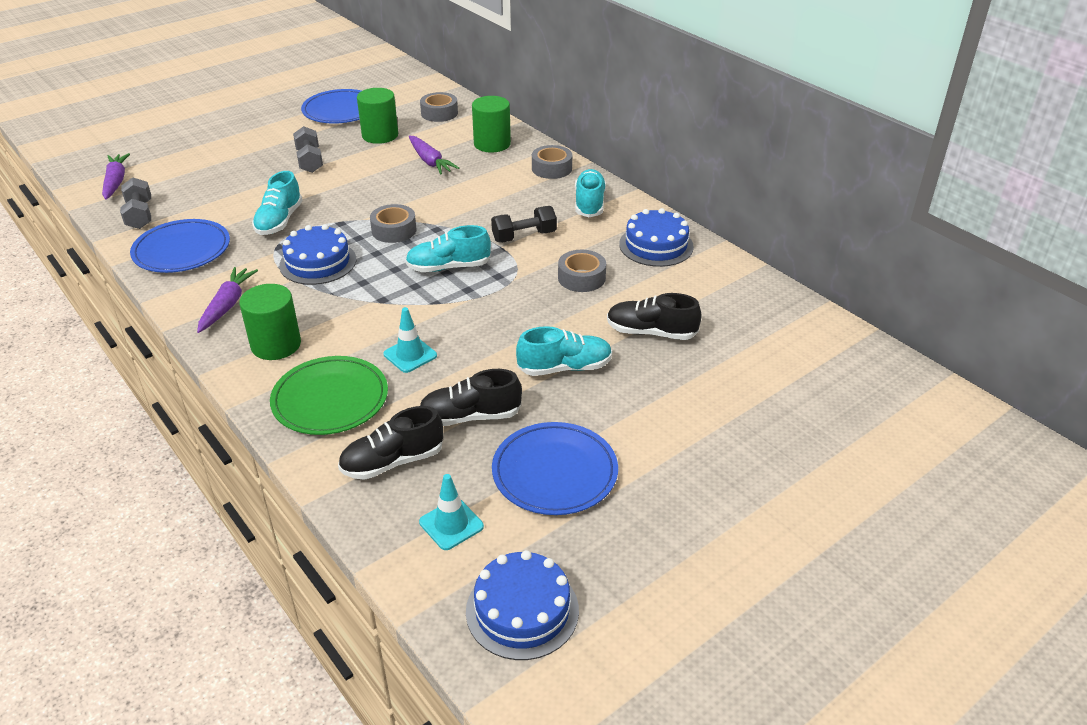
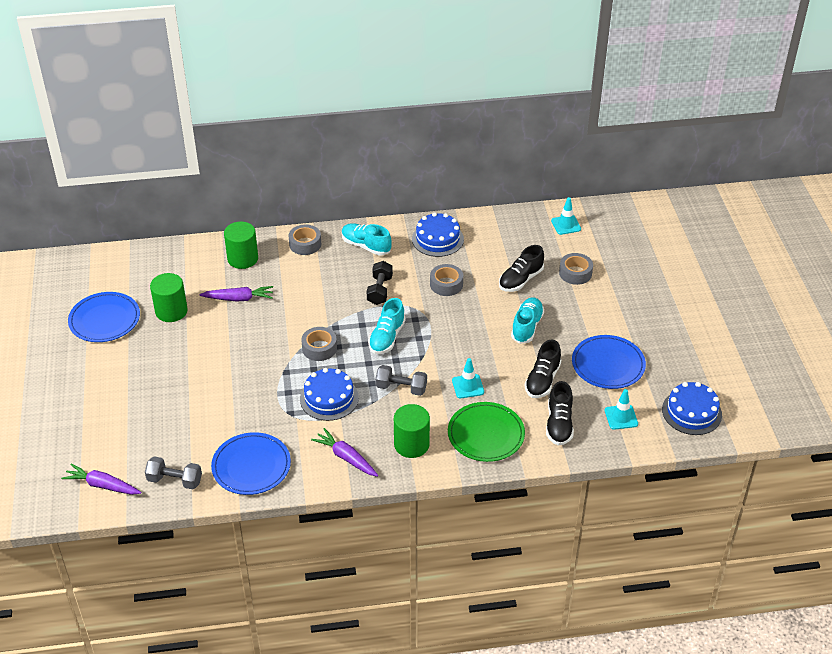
camera: 60 degrees left, 5 degrees up
turquoise shoe [252,171,303,235] -> none
grey dumbbell [293,126,323,173] -> grey dumbbell moved to [375,365,427,396]
grey tape [420,92,458,122] -> grey tape moved to [559,253,593,285]
none -> turquoise traffic cone [551,197,581,235]

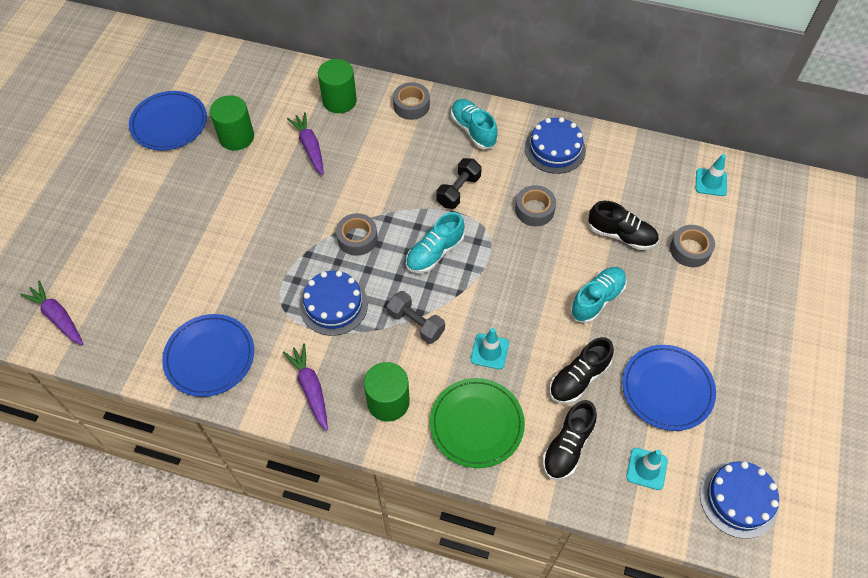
camera: 25 degrees right, 15 degrees up
grey dumbbell [145,456,202,489] -> none
purple carrot [199,286,273,302] -> purple carrot turned 135 degrees counterclockwise [287,112,324,175]
black shoe [499,245,544,292] -> black shoe turned 135 degrees counterclockwise [588,201,659,250]

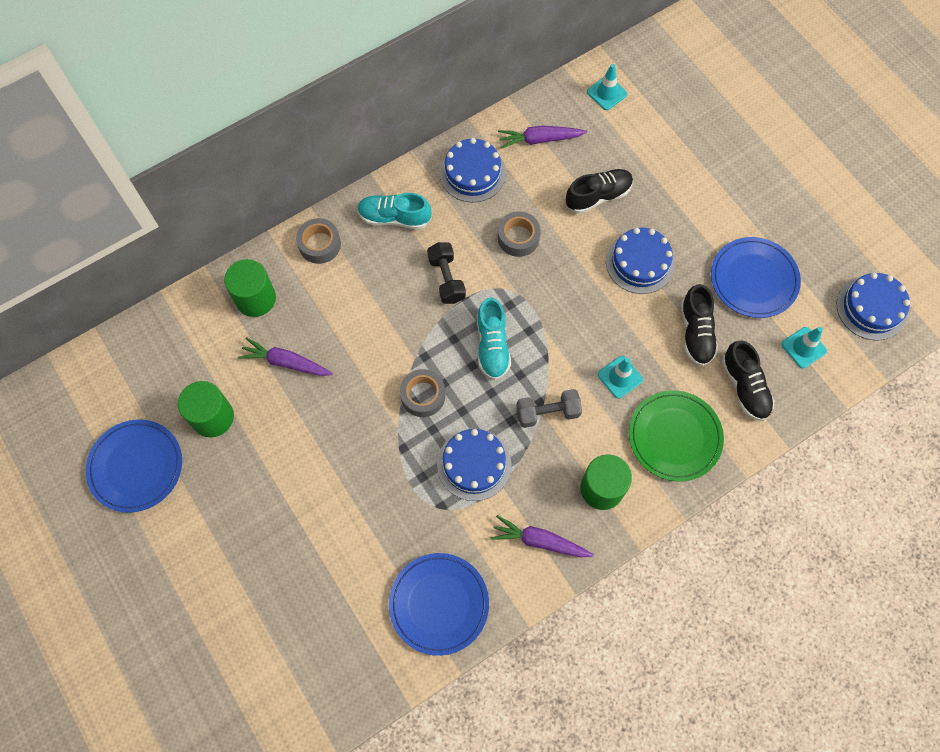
camera: 50 degrees left, 10 degrees up
purple carrot [20,281,83,345] -> purple carrot moved to [498,125,587,149]
turquoise shoe [570,267,627,323] -> blue cake [606,228,675,294]
grey tape [670,225,715,267] -> none

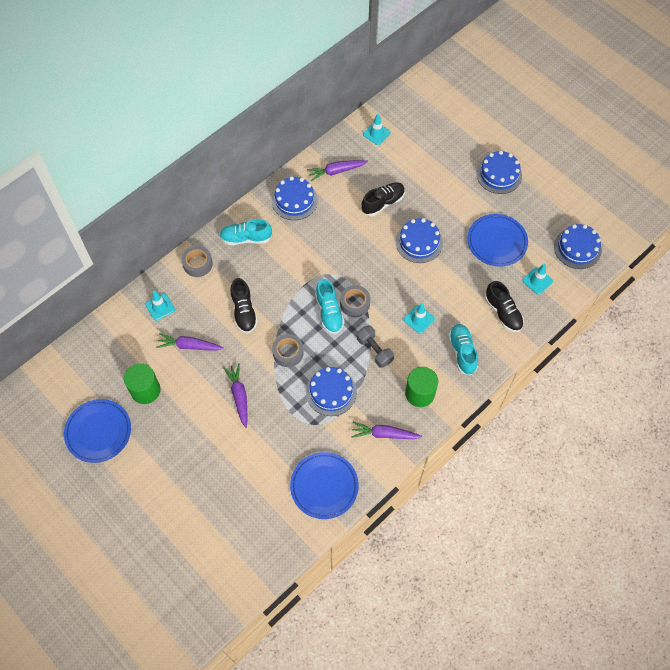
camera: 10 degrees left, 5 degrees down
green cylinder [224,259,276,317] -> turquoise traffic cone [145,290,175,321]
black dumbbell [427,242,466,304] -> none
grey tape [498,211,541,257] -> grey tape moved to [340,285,370,317]
grey dumbbell [516,389,582,428] -> grey dumbbell turned 75 degrees clockwise [357,325,394,368]
green plate [629,390,724,482] -> turquoise shoe [448,324,478,375]
black shoe [681,284,718,366] -> black shoe moved to [230,278,258,333]
none -> purple carrot [223,364,247,428]
none -> blue cake [476,151,522,194]

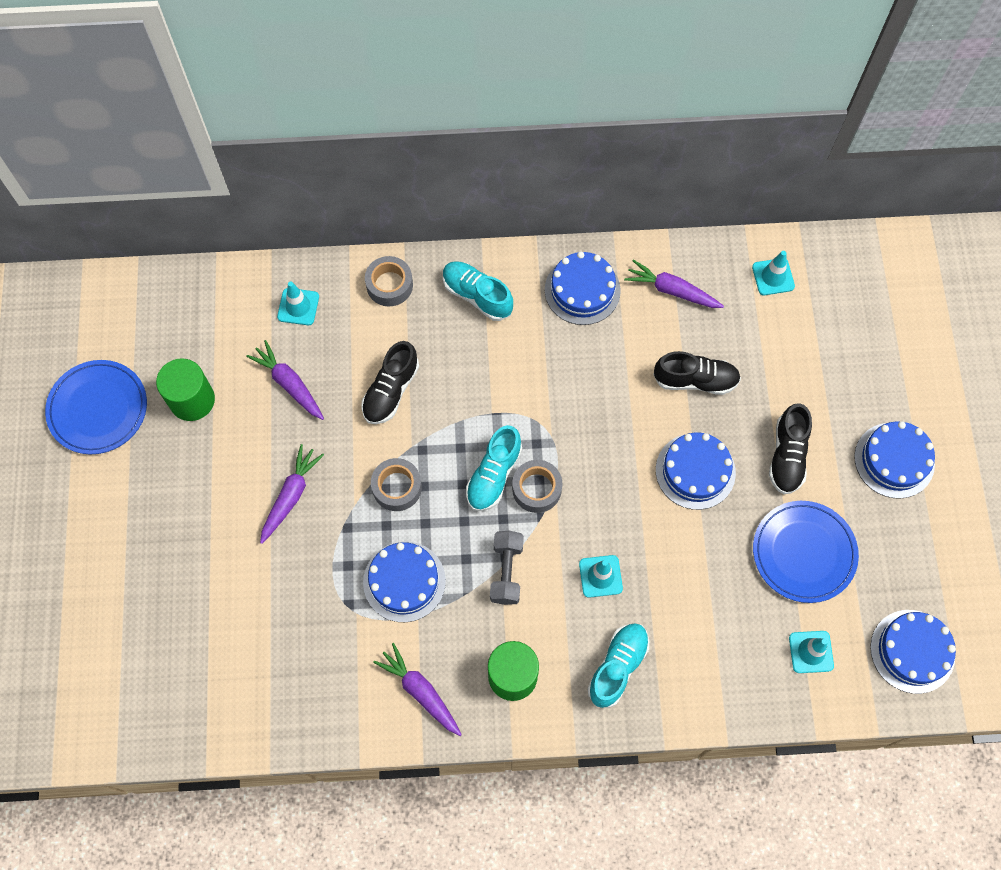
camera: 40 degrees right, 5 degrees up
blue plate [290,452,359,519] -> none
black shoe [485,281,524,332] -> black shoe moved to [769,403,812,494]

